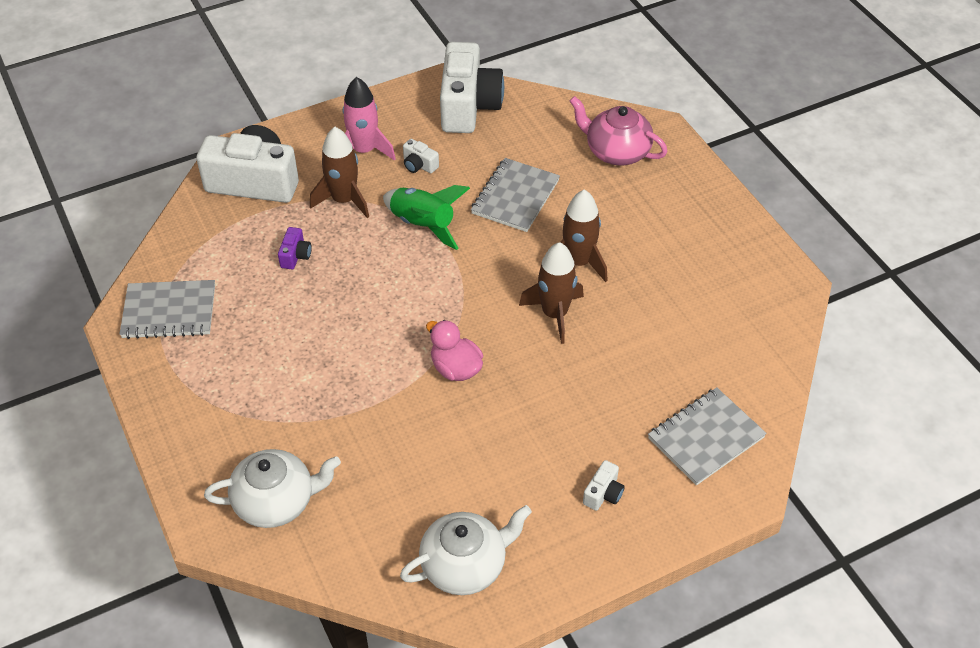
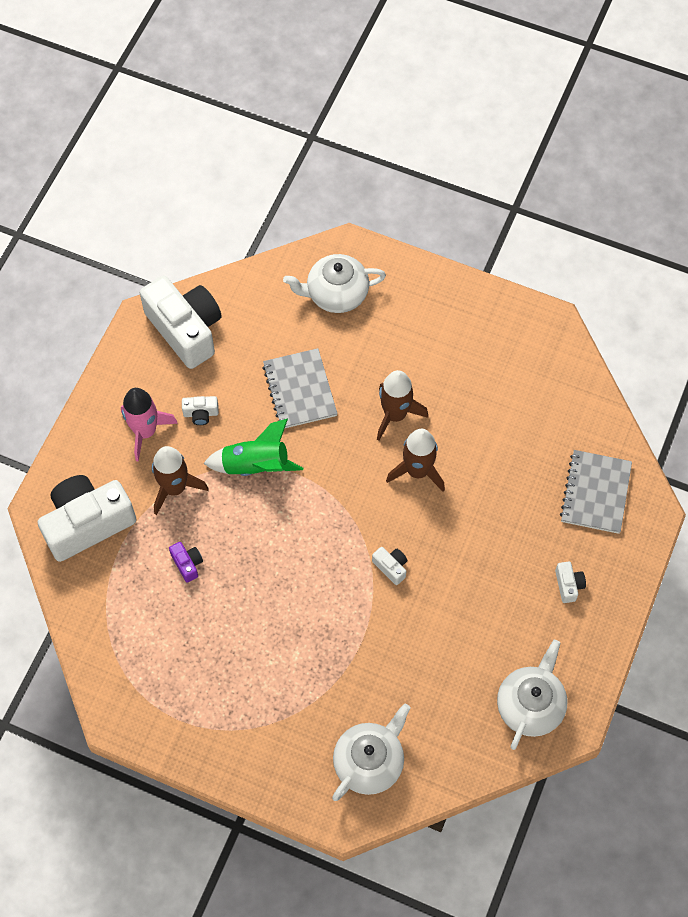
camera: 40 degrees left, 15 degrees up
grey notebook [119,280,215,339] -> none
pink duck [426,320,483,381] -> white camera [372,547,407,585]
pink teapot [570,96,668,166] -> white teapot [283,254,386,313]

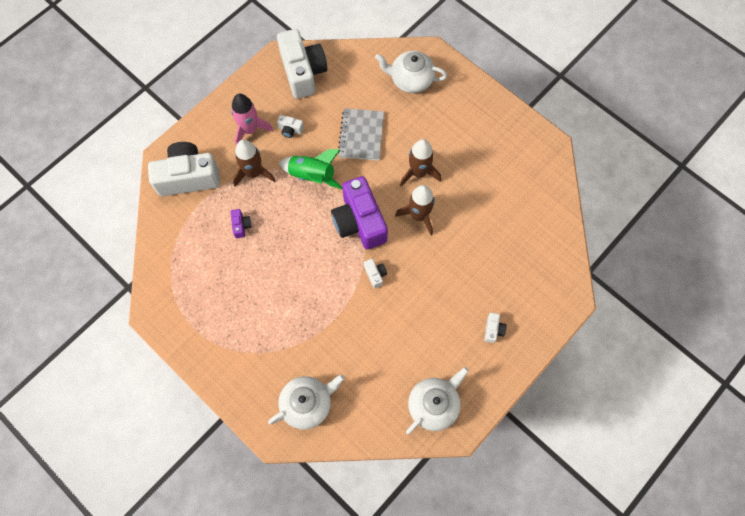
camera: 20 degrees right, 5 degrees up
grey notebook [560,450,632,534] -> none
none -> purple camera [331,176,388,250]

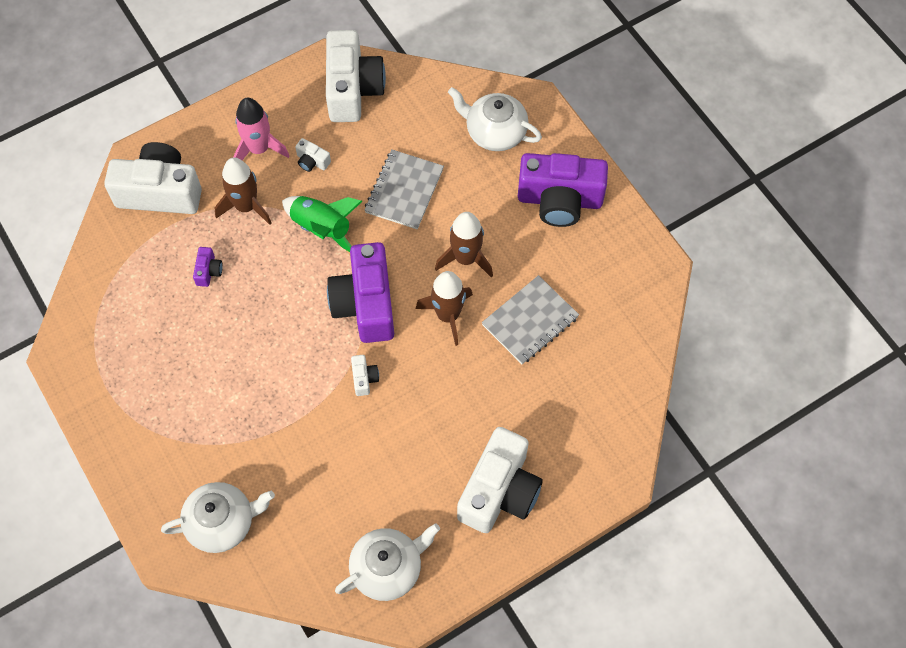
camera: 15 degrees right, 5 degrees down
white camera [484,313,506,343] -> white camera [457,427,543,533], size x2.46
none -> grey notebook [482,275,579,364]
none -> purple camera [518,153,608,227]

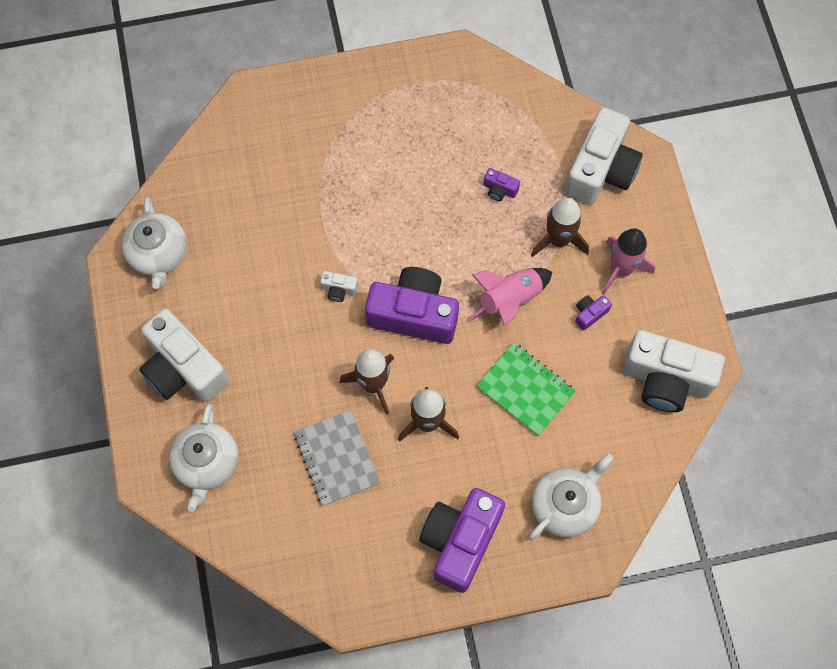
camera: 110 degrees right, 5 degrees up
white teapot [161,482,275,553] -> white teapot moved to [169,404,238,512]
green rocket [282,196,363,252] -> pink rocket [468,268,552,325]
white camera [295,138,331,172] -> purple camera [575,295,612,331]
grey notebook [364,150,444,229] -> green notebook [476,342,576,436]

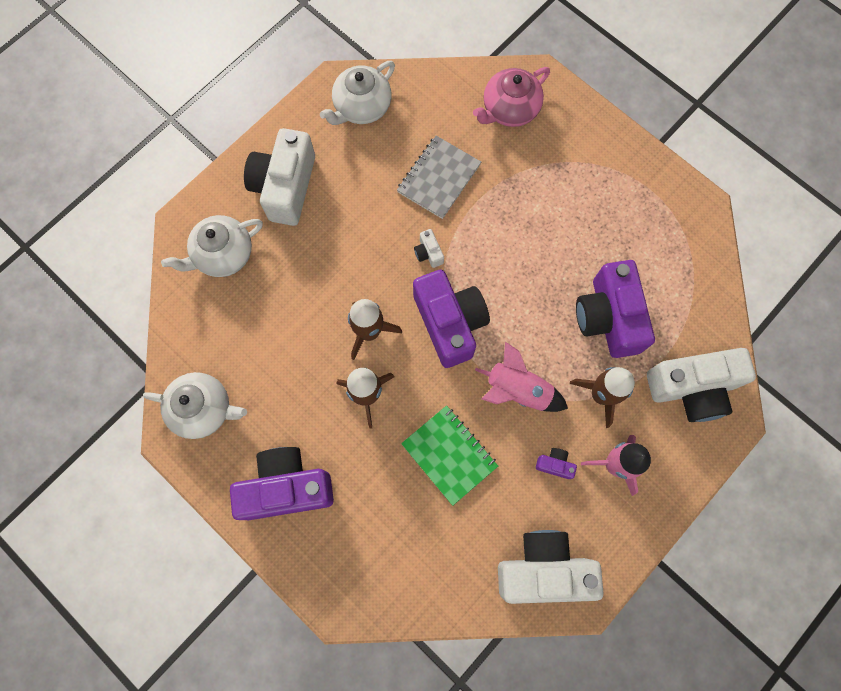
camera: 55 degrees right, 5 degrees up
grey notebook [294,410,380,506] -> grey notebook moved to [397,136,481,219]
green notebook [476,342,576,436] -> green notebook turned 45 degrees counterclockwise [401,406,498,506]
purple camera [484,168,520,201] -> purple camera [576,260,655,358], size x2.46
white teapot [528,454,613,540] -> white teapot moved to [143,372,247,439]
white camera [623,330,725,412] -> white camera turned 105 degrees clockwise [498,530,604,604]
none -> pink teapot [473,67,550,127]

